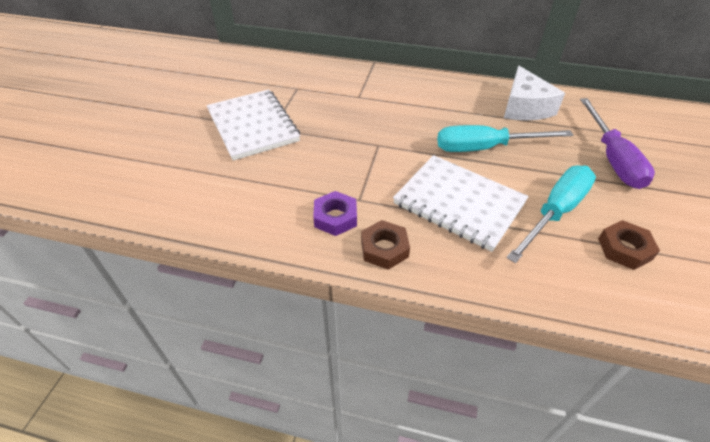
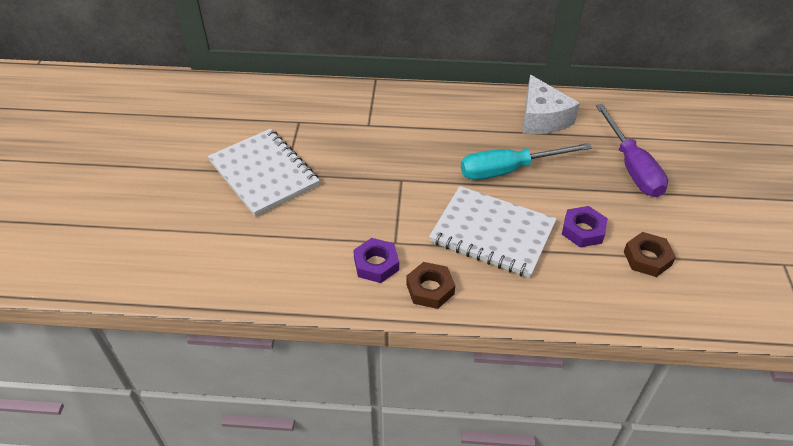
camera: 10 degrees left, 0 degrees up
turquoise screwdriver [506,165,596,263] -> purple nut [562,206,607,247]

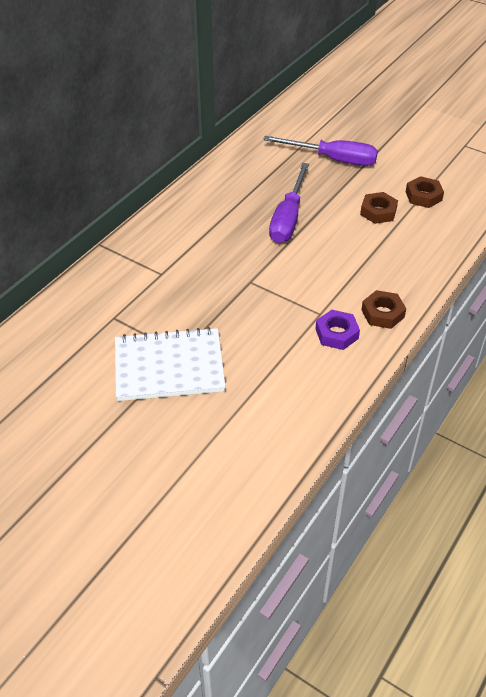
camera: 60 degrees left, 0 degrees up
white notebook [429,186,557,278] -> none
turquoise screwdriver [461,143,592,180] -> purple screwdriver [269,163,309,243]
white cheese [523,75,580,134] -> none
purple nut [562,206,607,247] -> brown nut [360,192,398,224]

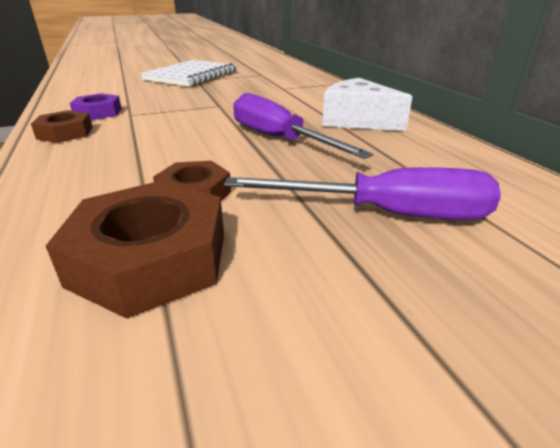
camera: 125 degrees right, 15 degrees down
purple screwdriver [263,136,378,166] -> purple screwdriver turned 135 degrees counterclockwise [224,167,501,220]
brown nut [406,176,444,208] -> brown nut [46,181,224,319], size x1.69
none -> white cheese [322,78,413,131]

